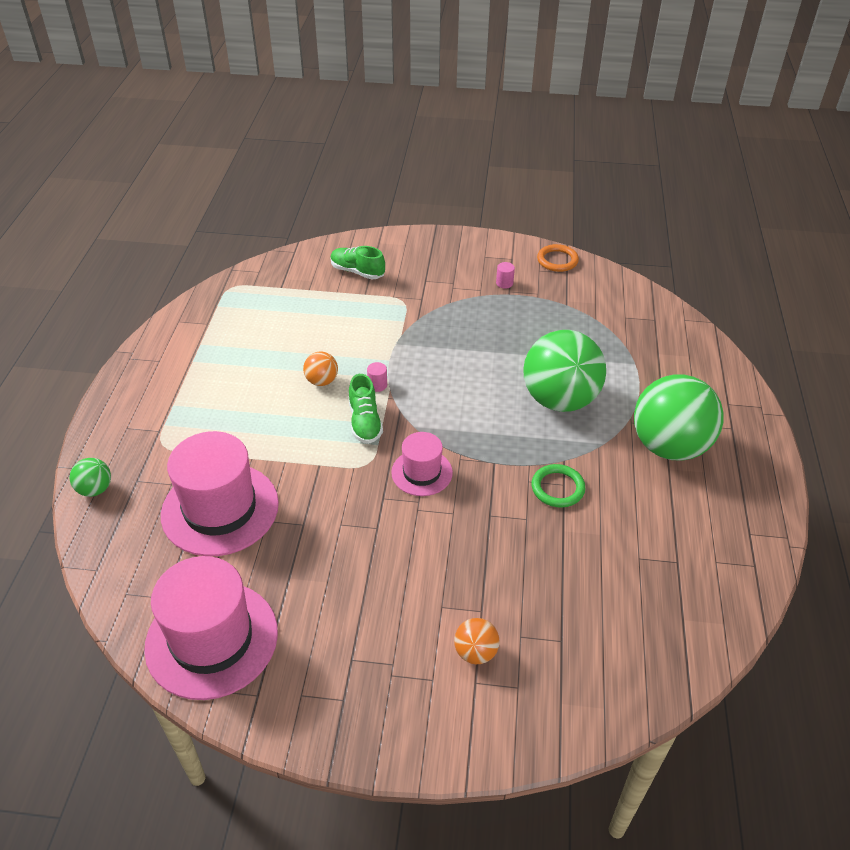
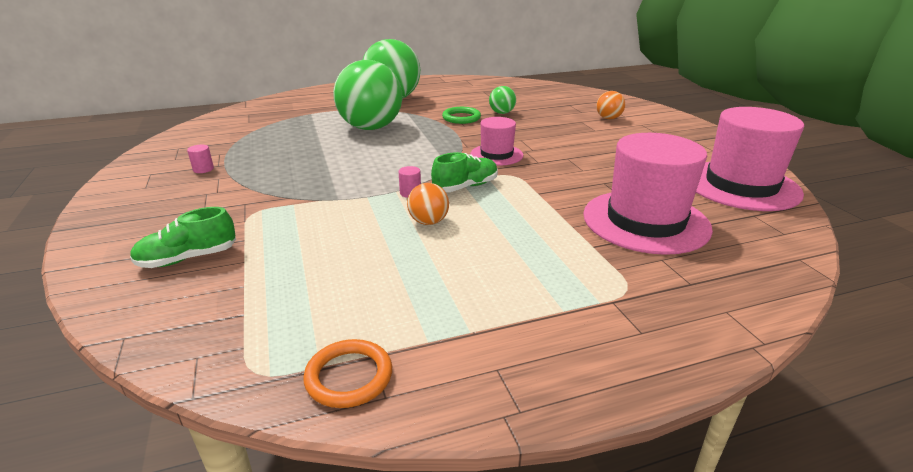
camera: 115 degrees left, 15 degrees down
green ball [70,458,111,497] -> green ball moved to [489,86,516,114]
green shoe [330,246,385,279] -> green shoe turned 60 degrees clockwise [130,207,236,268]
orange ring [537,244,579,272] -> orange ring moved to [303,339,392,408]

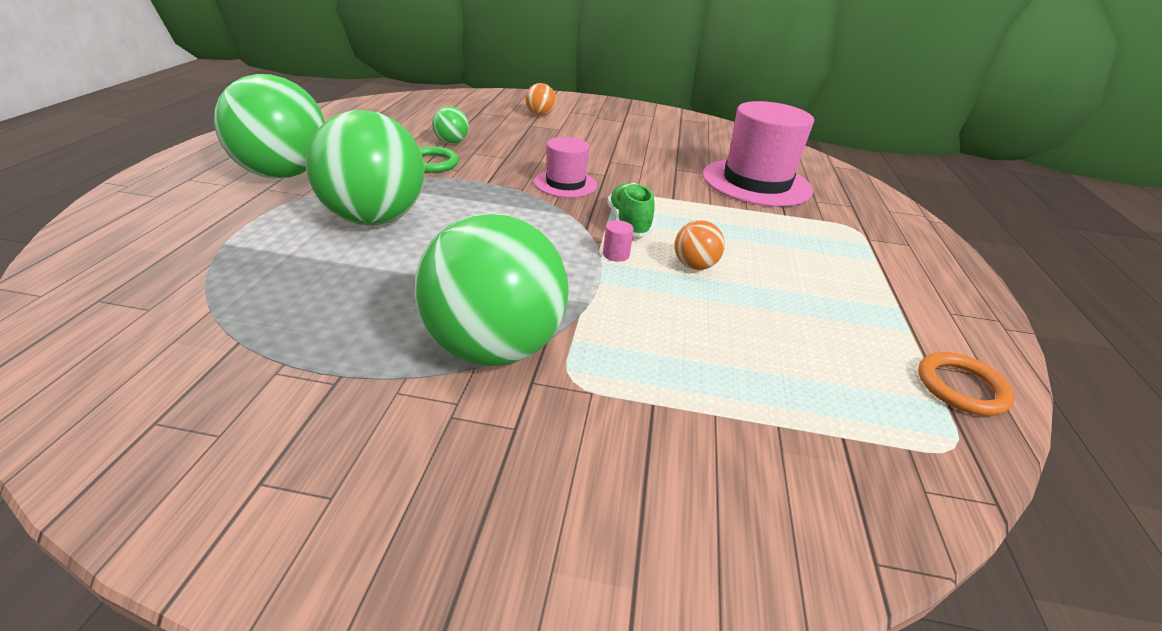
camera: 65 degrees left, 5 degrees up
green shoe [130,207,236,268] -> none
pink cylinder [187,145,214,173] -> none
pink hat [696,107,804,211] -> none
none -> green ball [414,213,569,366]

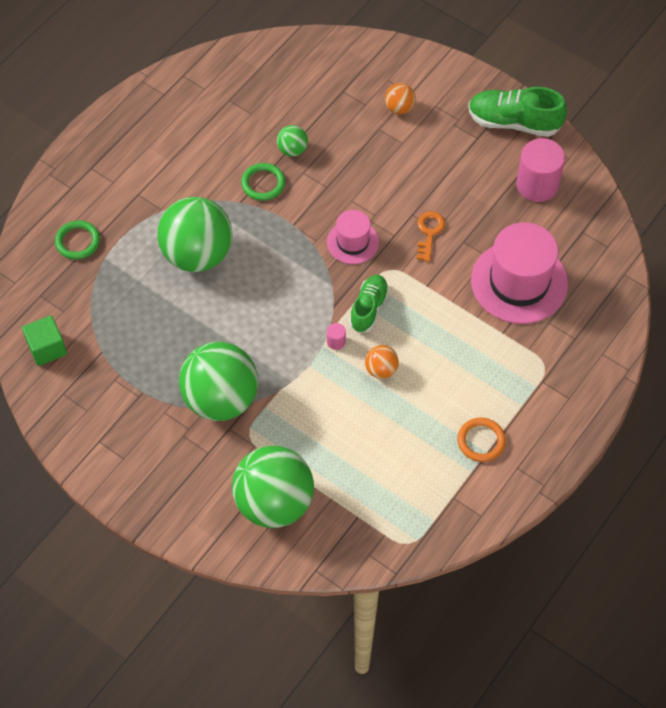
camera: 30 degrees right, 25 degrees up
green ball [214,74,325,178] -> green ball moved to [232,446,314,528]
orange ring [918,352,1015,416] -> orange ring moved to [457,417,506,462]
none -> green cube [22,315,67,366]
none -> green ring [55,220,100,260]
none -> orange key [416,211,445,262]
none -> green shoe [468,87,567,137]
none -> pink cylinder [516,138,565,202]

